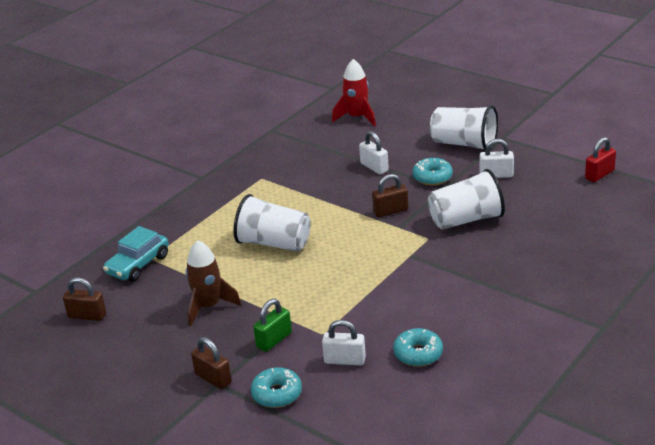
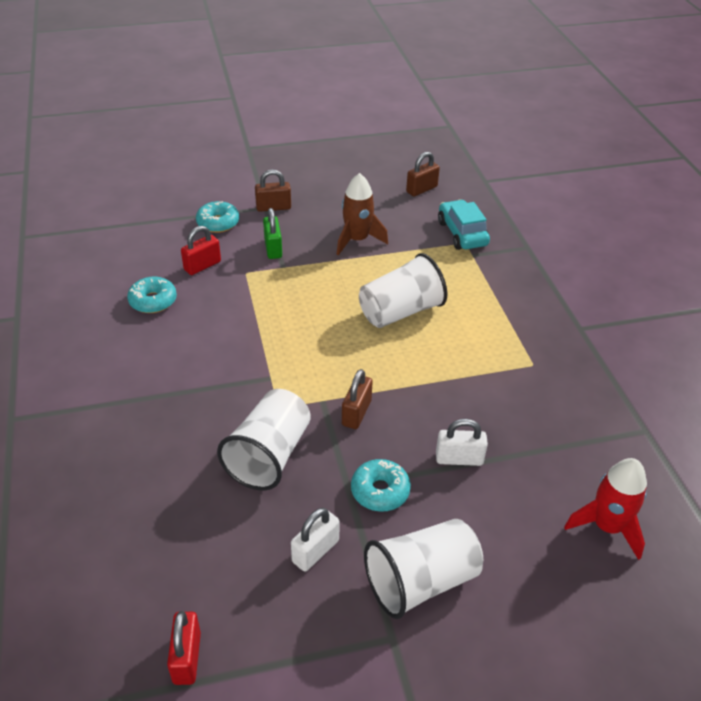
camera: 125 degrees right, 10 degrees up
white padlock [322,320,366,365] -> red padlock [181,226,221,275]

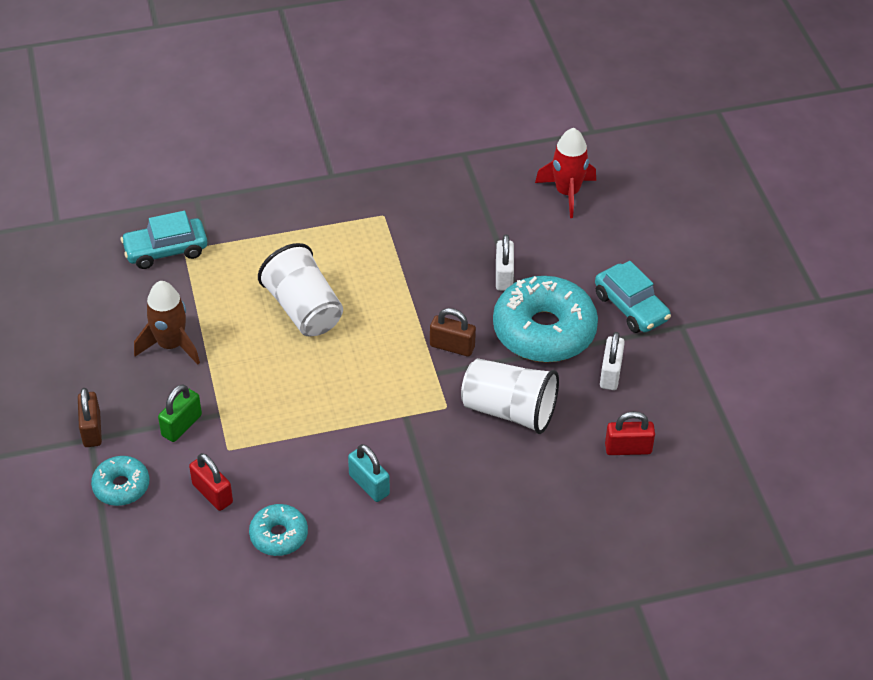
camera: 90 degrees left, 5 degrees up
red padlock [167,611,201,685] -> red padlock moved to [605,411,655,455]
green padlock [263,208,282,259] -> green padlock turned 45 degrees counterclockwise [158,384,202,442]
white padlock [291,508,340,572] -> white padlock turned 60 degrees clockwise [600,332,625,390]
turquoise donut [351,459,411,512] -> turquoise donut [493,276,598,362], size x1.97
white cup [364,519,483,619] -> turquoise car [595,261,671,333]
brown padlock [406,152,440,196] -> none
none -> turquoise padlock [348,444,390,502]

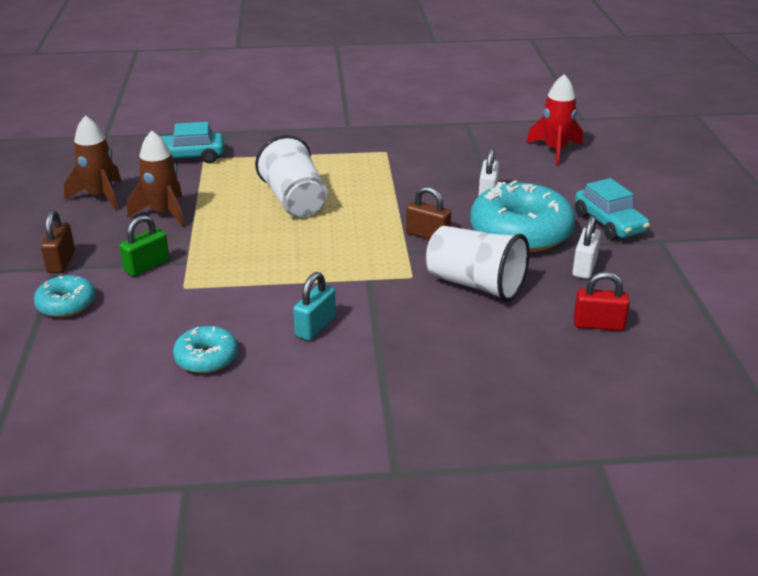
camera: 10 degrees right, 15 degrees down
red padlock [189,453,233,511] -> none
turquoise padlock [348,444,390,502] -> turquoise padlock turned 60 degrees clockwise [293,272,336,341]
none -> brown rocket [64,116,122,211]

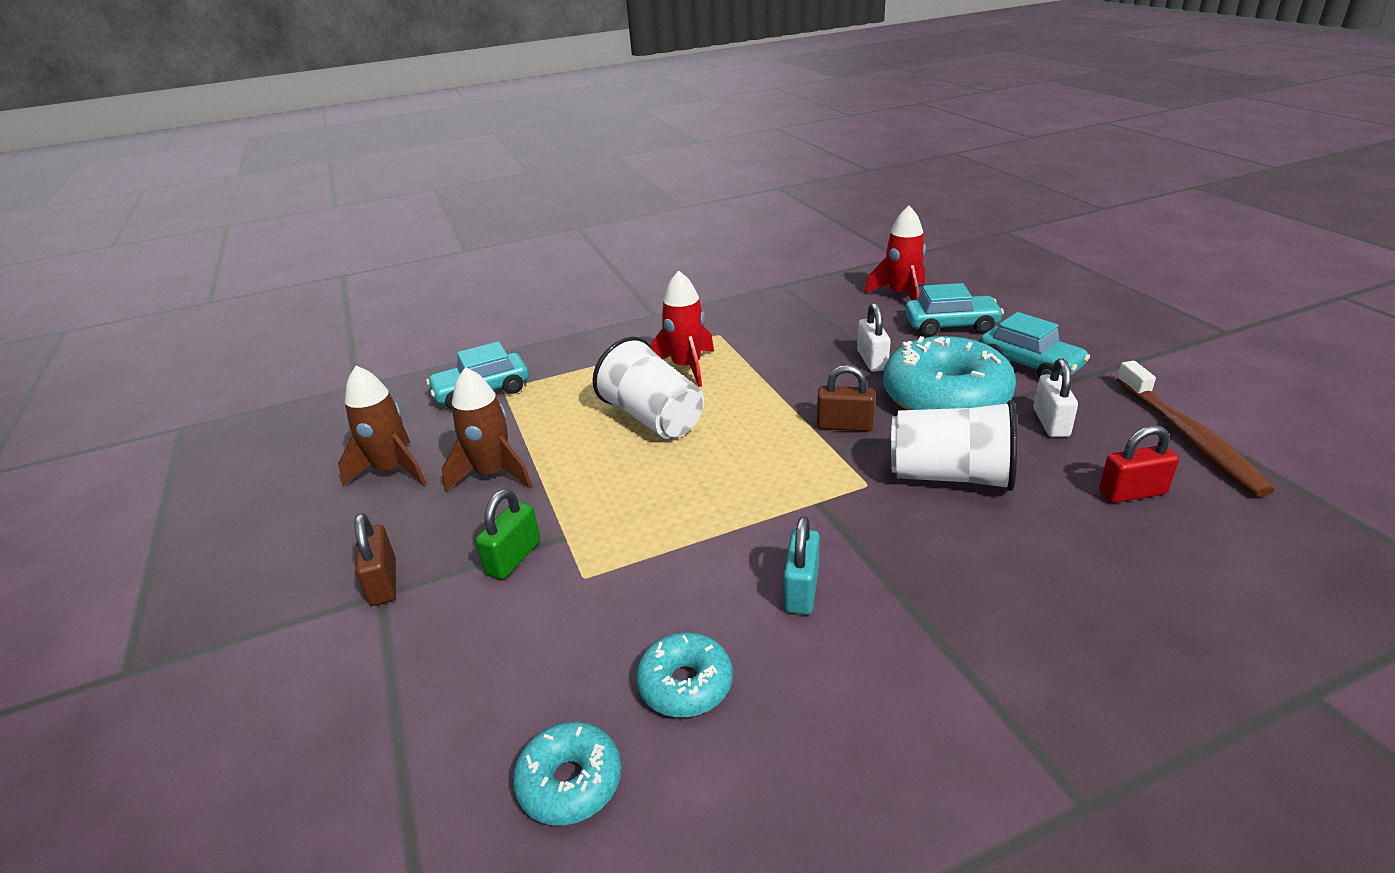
camera: 15 degrees left, 0 degrees up
turquoise donut [34,275,96,317] -> turquoise donut moved to [513,722,621,825]
none -> red rocket [650,271,714,387]
none -> turquoise car [905,283,1004,337]
none -> brown toothbrush [1116,361,1274,497]

